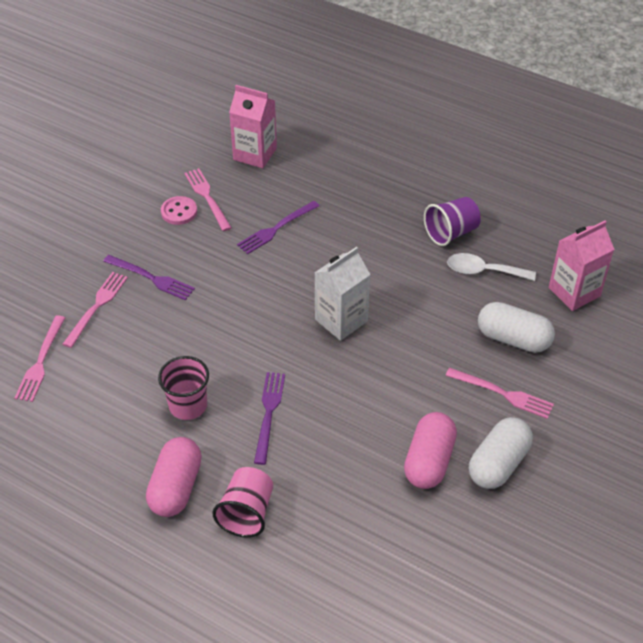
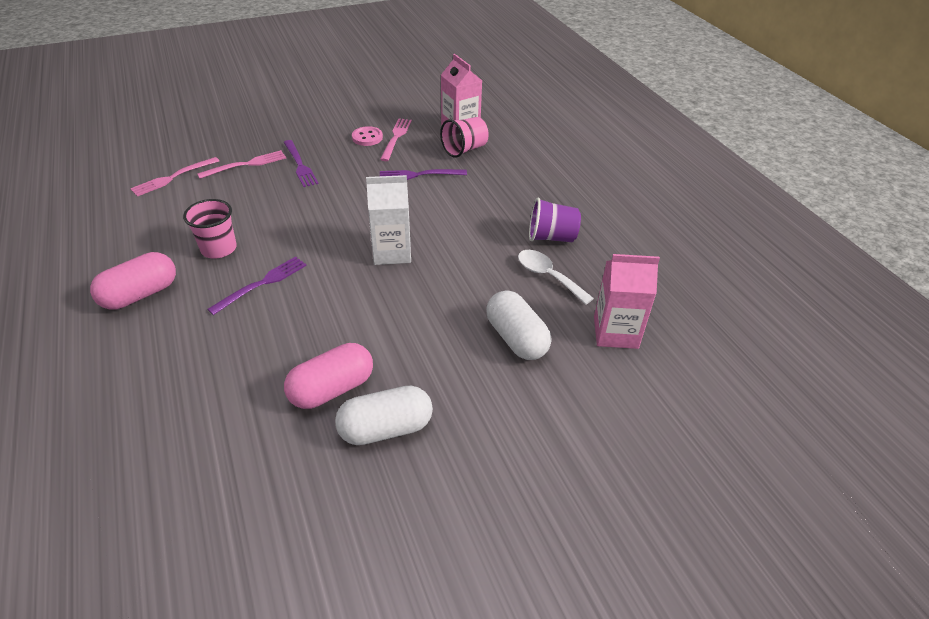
camera: 35 degrees right, 5 degrees down
pink cup [212,467,273,538] -> pink cup moved to [440,117,489,158]
pink fork [446,368,554,419] -> none

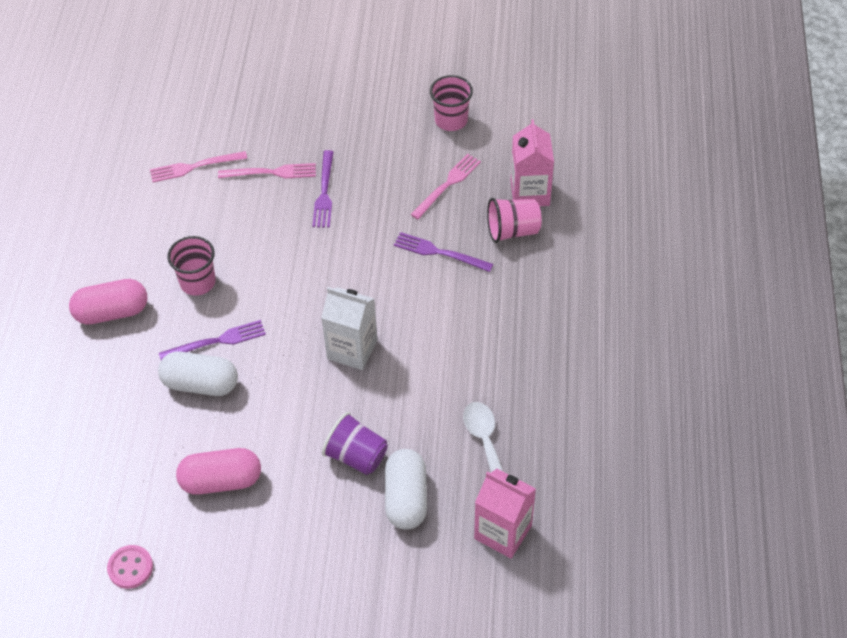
camera: 30 degrees right, 10 degrees up
white capsule [335,386,433,445] -> white capsule moved to [158,352,238,396]
pink button [352,126,383,146] -> pink button moved to [107,545,153,589]
purple cup [529,197,581,242] -> purple cup moved to [322,412,388,475]
none -> pink cup [430,75,473,131]

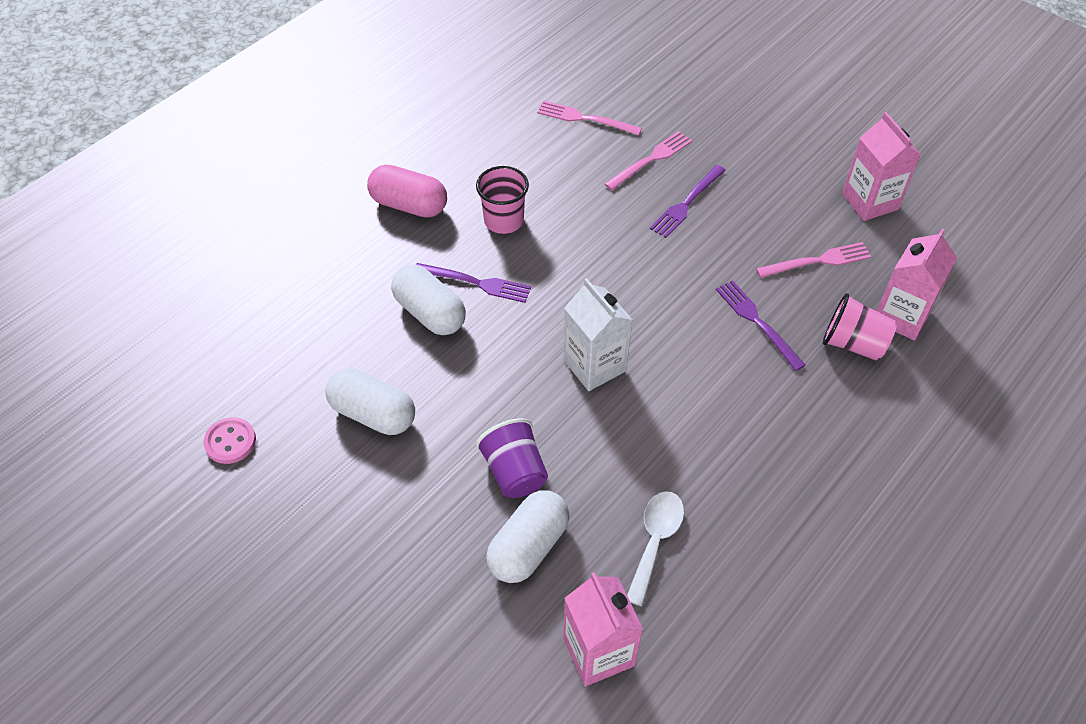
camera: 35 degrees right, 0 degrees up
pink capsule [176,448,261,495] -> white capsule [325,368,415,435]
pink fork [218,163,316,179] -> pink fork turned 75 degrees counterclockwise [605,131,692,190]
pink cup [430,75,473,131] -> pink carton [842,112,921,221]

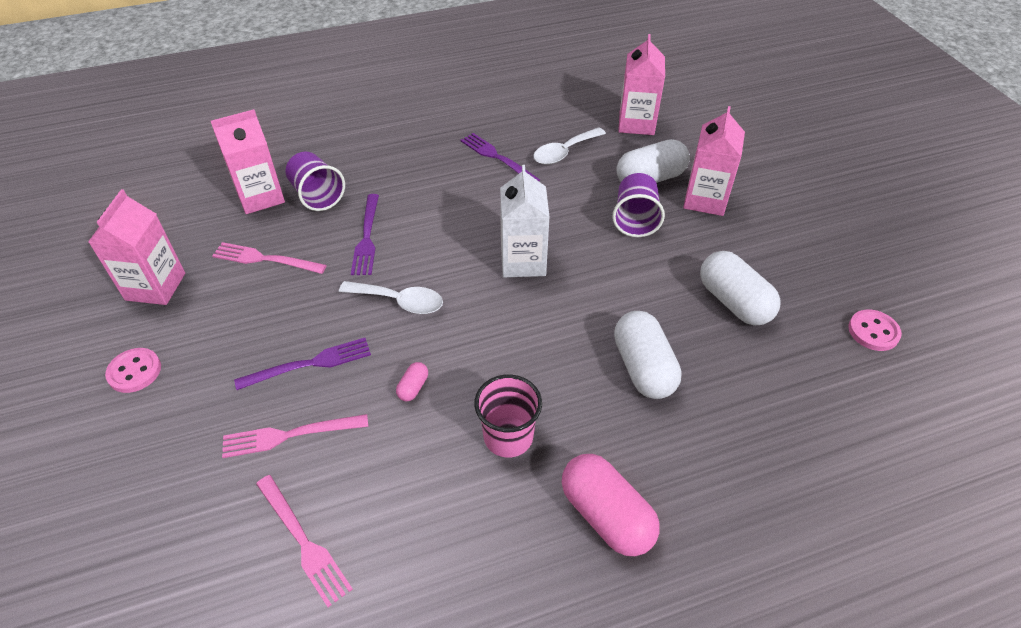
camera: 150 degrees left, 5 degrees down
purple fork [416,263,531,303] -> purple fork moved to [460,133,540,181]
pink cup [823,293,897,361] -> purple cup [285,152,345,211]
none -> pink button [105,348,161,393]
none -> white spoon [339,281,443,314]
none -> pink capsule [396,362,428,401]
none -> pink carton [683,106,745,216]

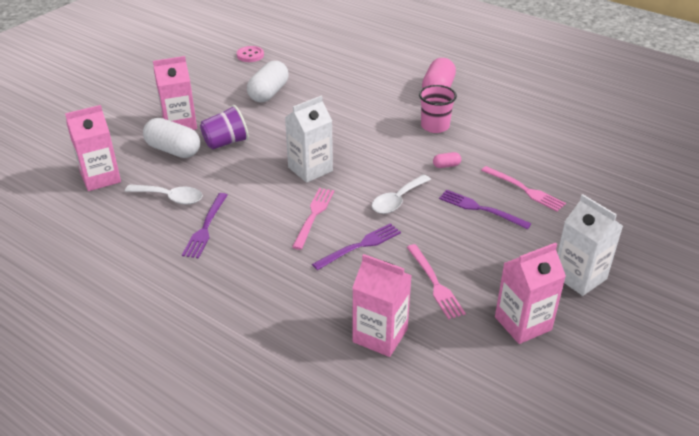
camera: 125 degrees left, 10 degrees down
pink button [105,348,161,393] -> white carton [557,194,623,296]
pink fork [256,475,353,607] -> pink fork moved to [292,188,334,250]
purple cup [285,152,345,211] -> none
white spoon [339,281,443,314] -> white spoon turned 120 degrees counterclockwise [372,175,431,214]
white capsule [614,311,682,399] -> none

